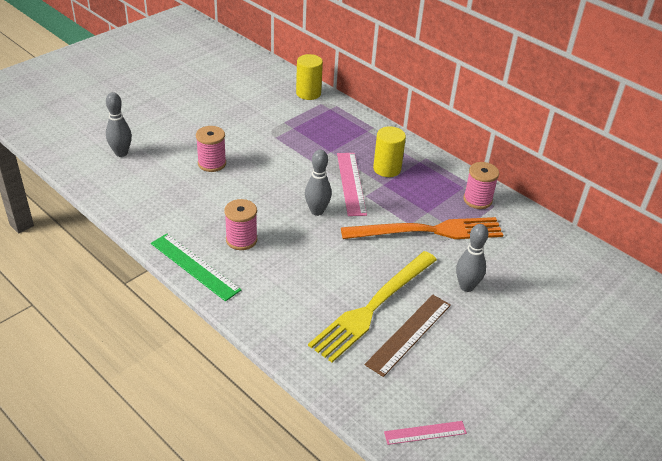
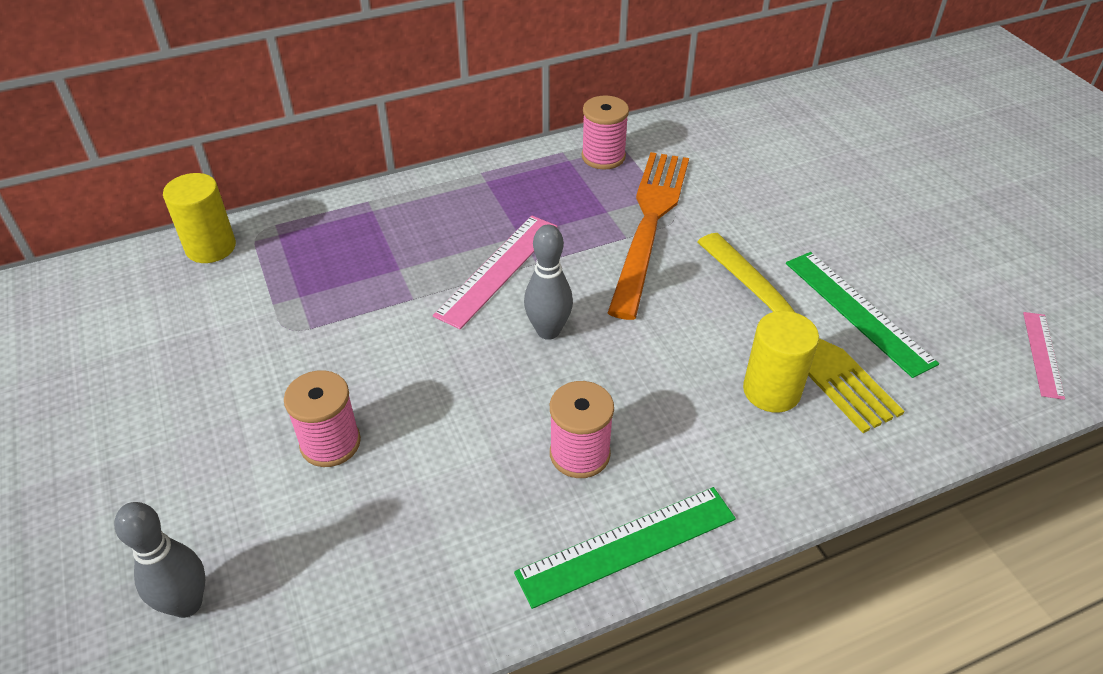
camera: 65 degrees left, 5 degrees up
pink ruler [337,153,367,216] -> pink ruler turned 75 degrees counterclockwise [433,216,558,329]
brown ruler [365,295,451,377] -> green ruler [786,252,939,378]
yellow cylinder [373,126,406,177] -> yellow cylinder moved to [743,311,819,413]
grey bowling pin [456,224,488,292] -> none

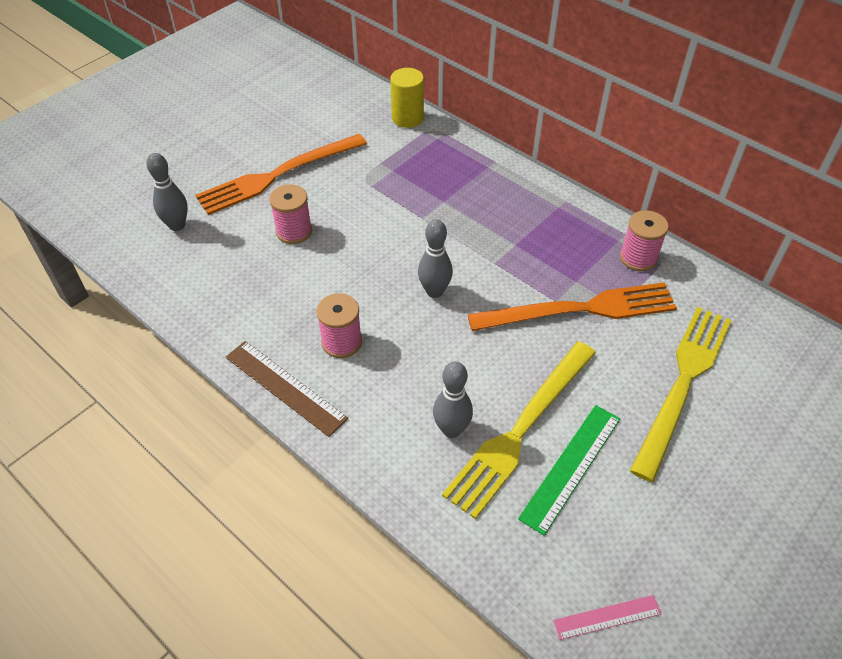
camera: 65 degrees right, 5 degrees up
pink ruler [433,216,558,329] -> none
green ruler [514,487,736,609] -> brown ruler [226,341,348,437]
yellow cylinder [743,311,819,413] -> grey bowling pin [433,362,473,438]
none -> orange fork [195,134,367,215]
none -> yellow fork [630,307,732,482]

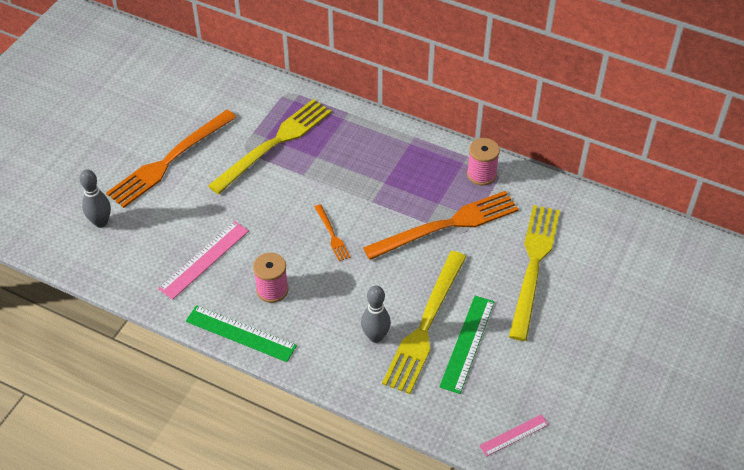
camera: 15 degrees left, 0 degrees up
brown ruler [226,341,348,437] -> green ruler [186,305,297,362]
pink spool [269,184,312,244] -> none
yellow cylinder [390,68,424,128] -> none
grey bowling pin [418,219,453,298] -> orange fork [315,204,351,261]
none -> pink ruler [158,221,249,300]
none -> yellow fork [208,99,332,194]

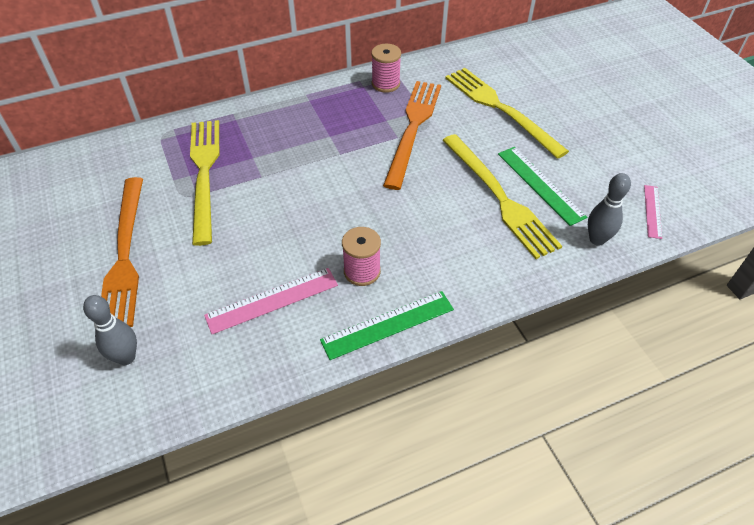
camera: 50 degrees left, 0 degrees up
pink ruler [158,221,249,300] -> pink ruler turned 75 degrees clockwise [204,268,338,335]
orange fork [315,204,351,261] -> none
grey bowling pin [361,286,391,343] -> grey bowling pin moved to [588,173,631,246]

